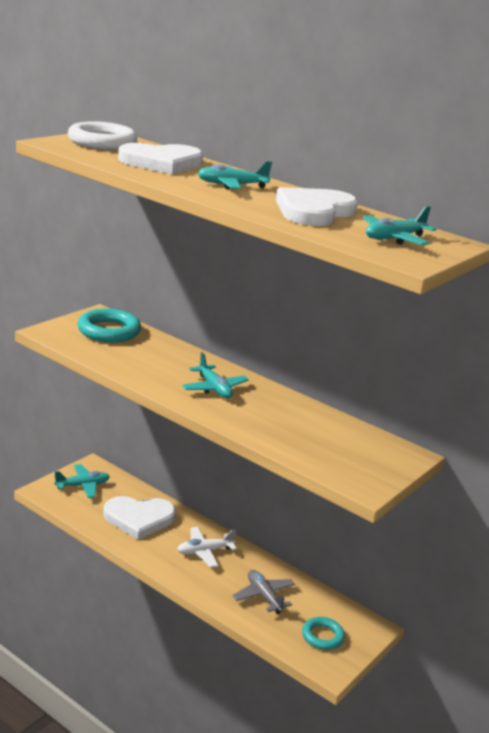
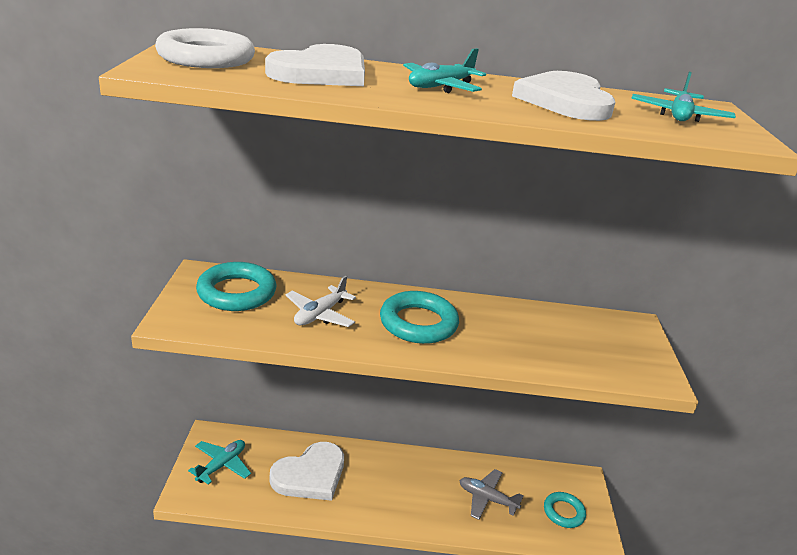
camera: 35 degrees left, 5 degrees up
white plane [177,527,237,567] -> white plane moved to [286,276,356,327]
turquoise plane [182,352,249,398] -> turquoise ring [380,291,459,344]

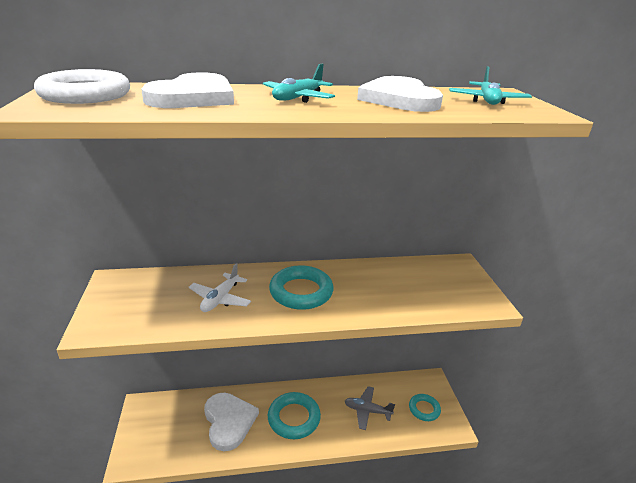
camera: 10 degrees left, 0 degrees up
turquoise plane [188,440,251,485] -> none
turquoise ring [196,262,276,311] -> turquoise ring moved to [268,392,321,439]
white heart [270,442,344,501] -> white heart turned 60 degrees counterclockwise [204,393,259,451]

